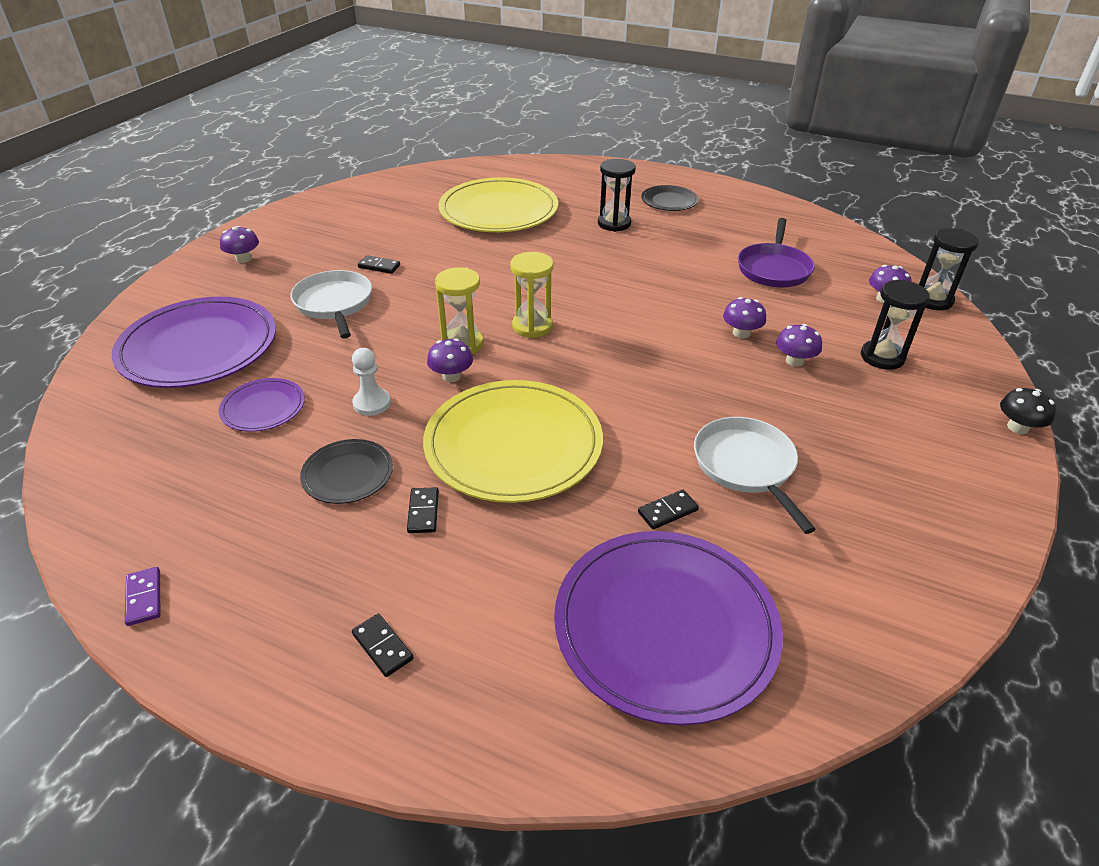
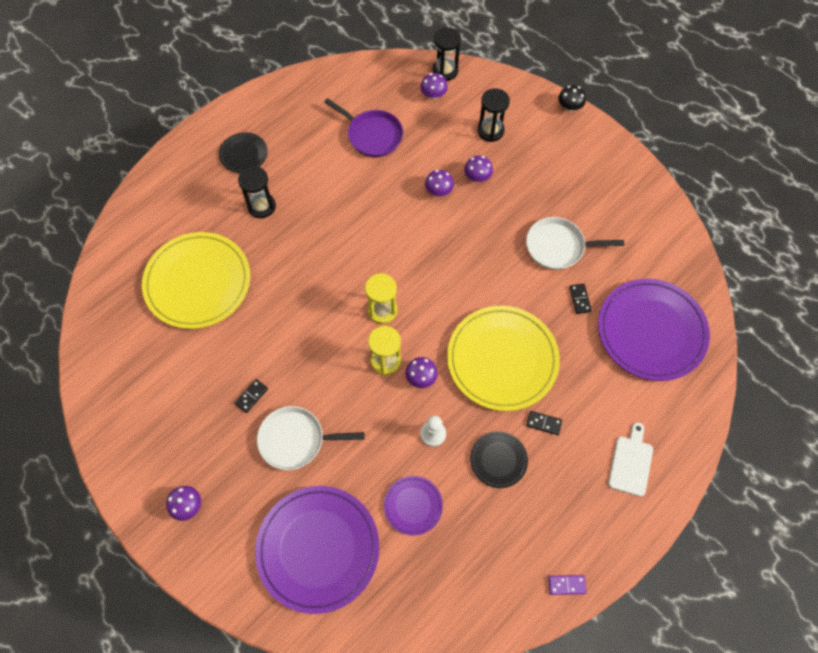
camera: 70 degrees left, 25 degrees up
black domino [352,614,414,677] -> white cutting board [608,423,653,497]

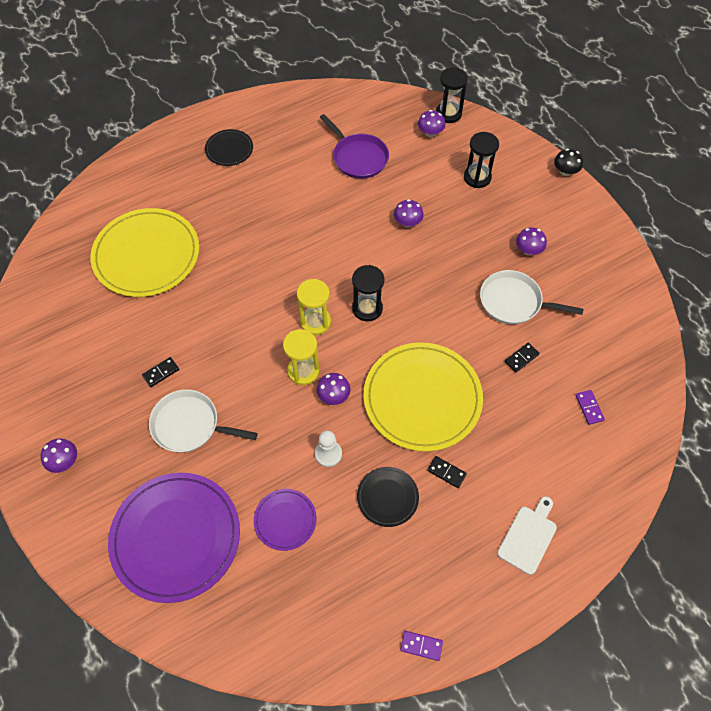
camera: 15 degrees right, 5 degrees down
black hourglass [238,166,276,218] -> black hourglass moved to [352,265,384,321]
purple mushroom [464,155,493,182] -> purple mushroom moved to [516,227,547,256]
black domino [569,283,592,314] -> black domino turned 45 degrees clockwise [505,343,539,373]
purple plate [598,279,710,381] -> purple domino [575,390,605,425]

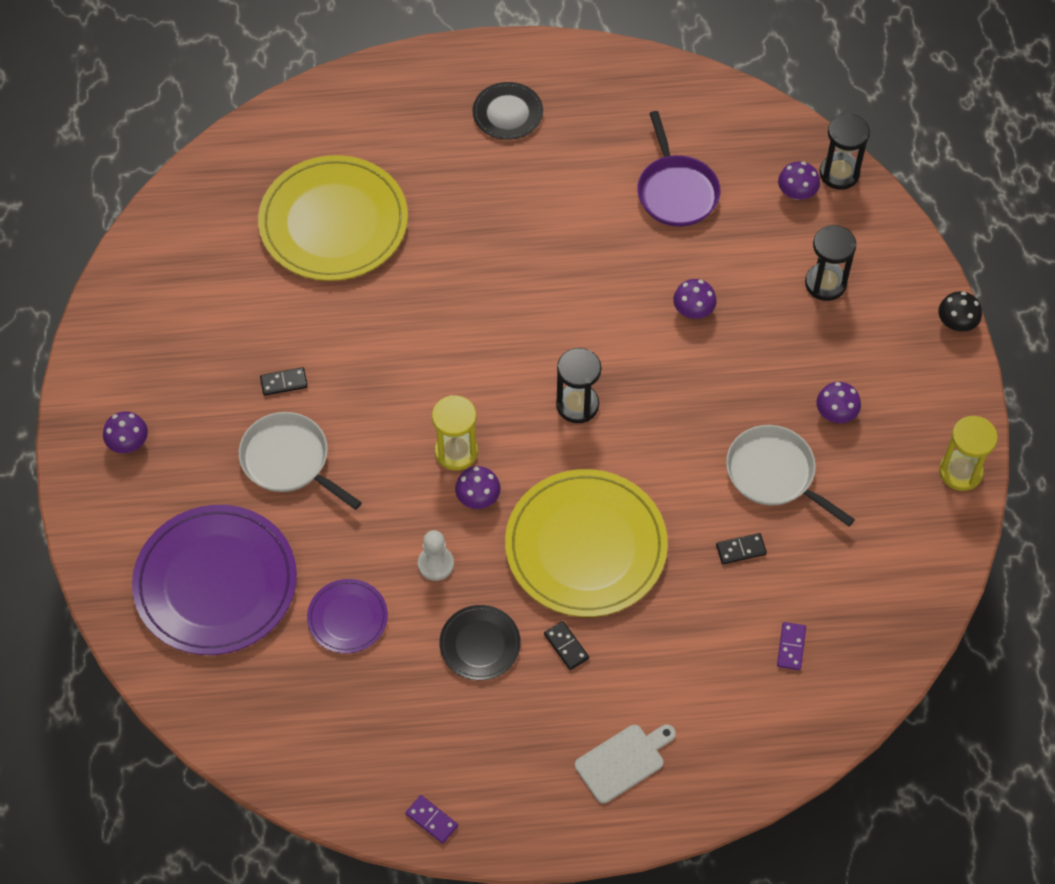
camera: 25 degrees right, 0 degrees up
yellow hourglass [297,279,331,335] -> yellow hourglass moved to [939,416,998,491]

